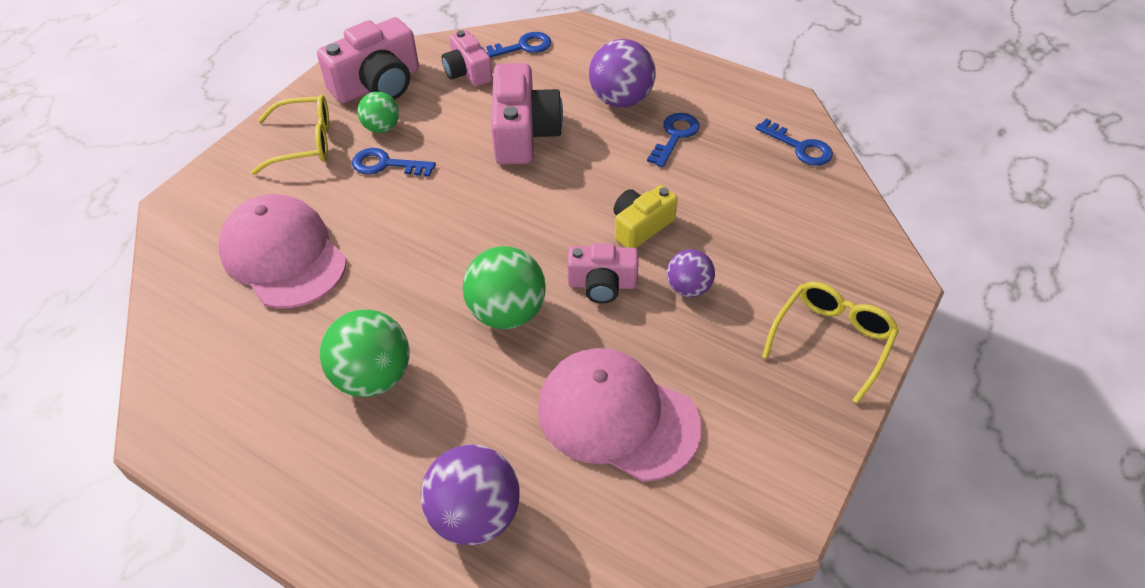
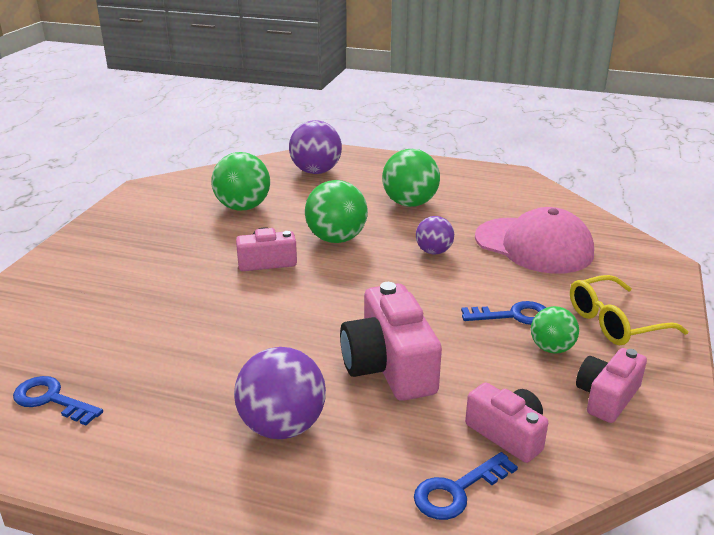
camera: 165 degrees right, 20 degrees down
pink camera [317,17,419,103] -> pink camera [576,348,647,423], size x0.61
pink cap [538,348,702,482] -> green ball [211,152,270,211]
yellow camera [613,185,678,248] -> none
blue key [647,113,699,167] -> none
purple ball [667,249,715,297] -> purple ball moved to [416,216,454,255]
yellow glasses [762,281,899,404] -> none

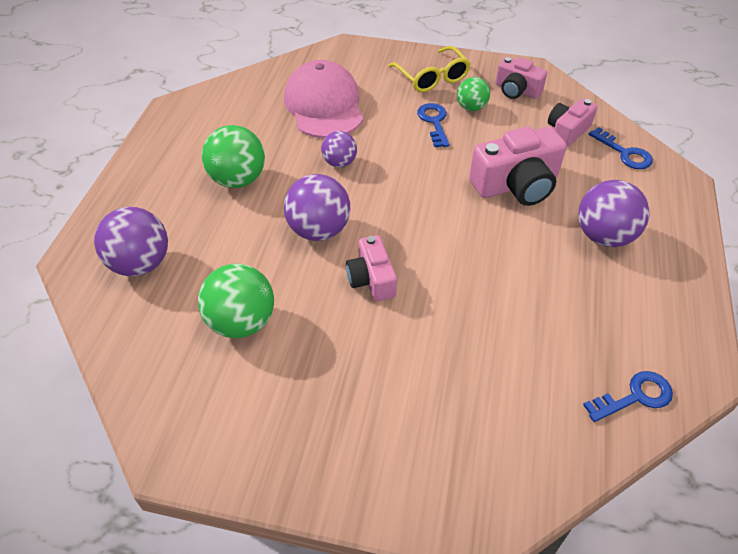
camera: 95 degrees left, 20 degrees up
blue key [13,376,103,425] -> blue key turned 135 degrees counterclockwise [583,371,673,422]
green ball [305,180,368,243] -> purple ball [284,174,350,241]
pink cap [475,207,594,274] -> pink cap turned 45 degrees counterclockwise [284,60,363,138]

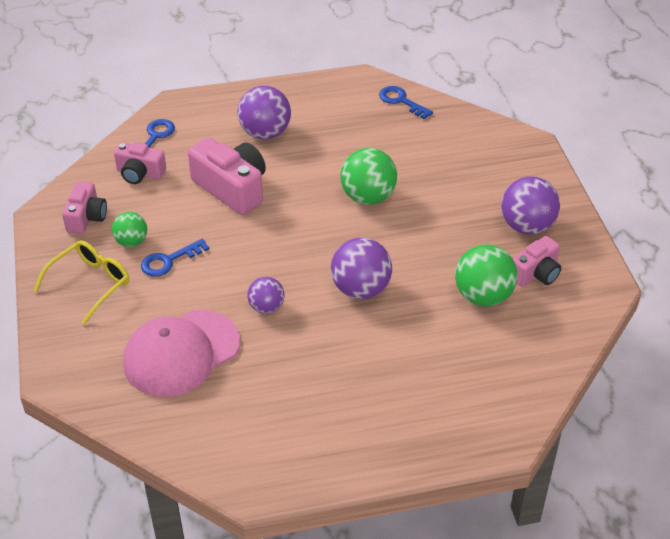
camera: 115 degrees left, 5 degrees down
purple ball [94,207,168,276] -> purple ball moved to [501,176,560,235]
green ball [202,125,265,188] -> green ball moved to [341,148,397,205]
pink camera [346,235,397,301] -> pink camera moved to [512,236,561,287]

